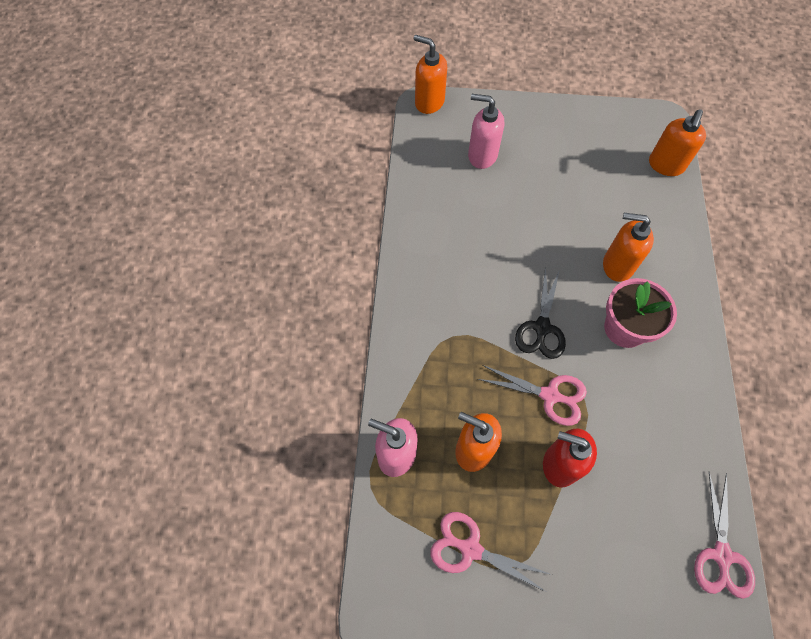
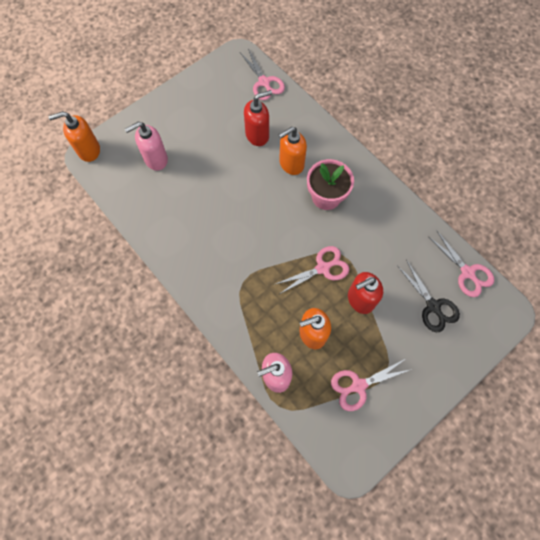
camera: 45 degrees left, 5 degrees up
black scissors [515,266,566,359] -> black scissors moved to [398,261,460,333]
orange soap dispenser [649,109,706,176] -> pink scissors [240,48,285,100]
none -> red soap dispenser [244,90,272,146]

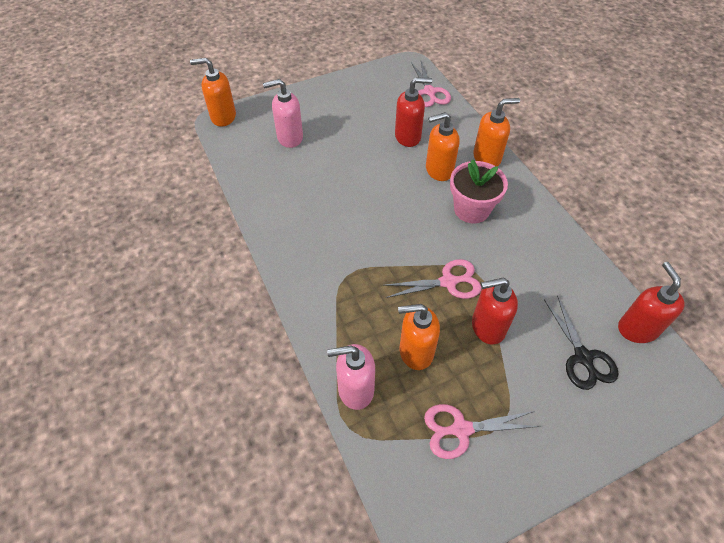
camera: 15 degrees right, 15 degrees down
pink scissors [428,230,494,297] -> red soap dispenser [618,262,685,343]
none -> orange soap dispenser [473,98,520,167]

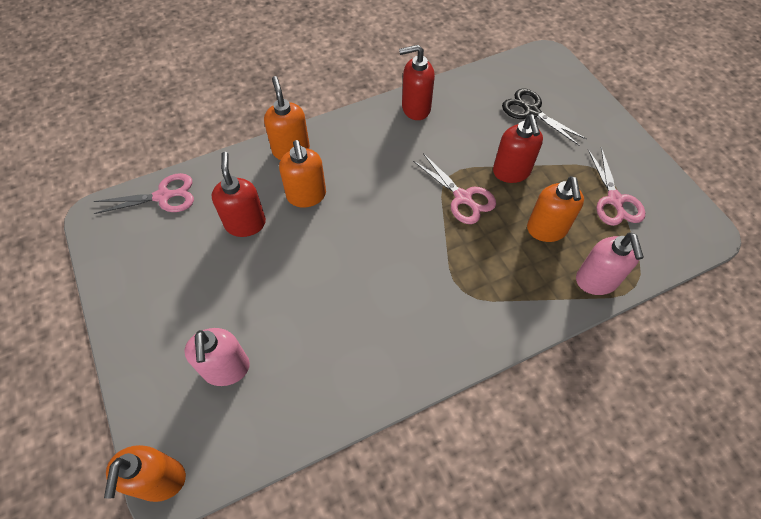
camera: 90 degrees left, 5 degrees up
pink scissors [383,259,481,299] -> pink scissors turned 150 degrees clockwise [413,153,496,224]
pink flower pot [450,160,508,223] -> none
black scissors [544,295,619,390] -> black scissors turned 120 degrees counterclockwise [502,89,587,146]
red soap dispenser [618,262,685,343] -> red soap dispenser moved to [399,45,435,120]

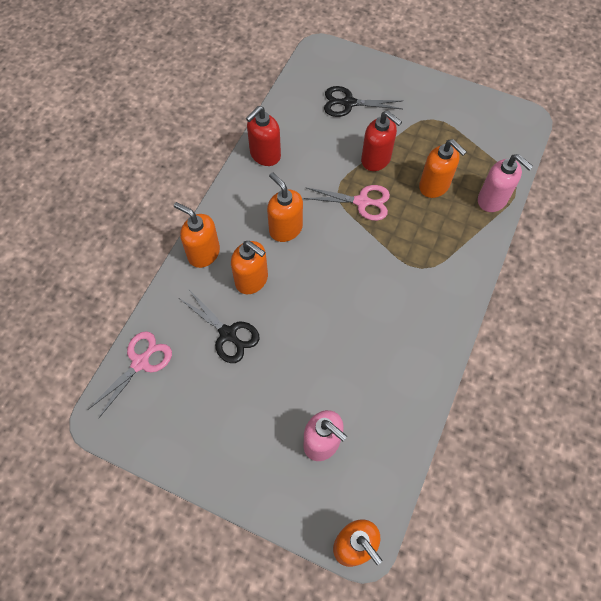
camera: 40 degrees left, 5 degrees up
red soap dispenser [211,152,266,237] -> black scissors [180,290,259,363]
pink scissors [588,147,645,226] -> none
none -> orange soap dispenser [267,172,303,242]

